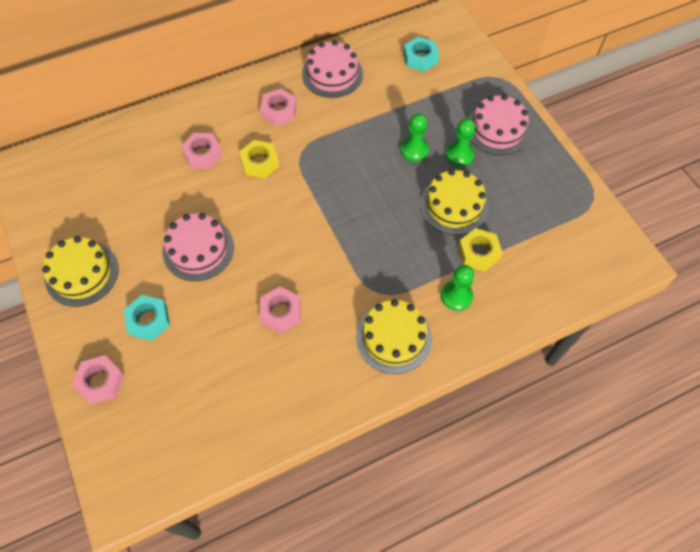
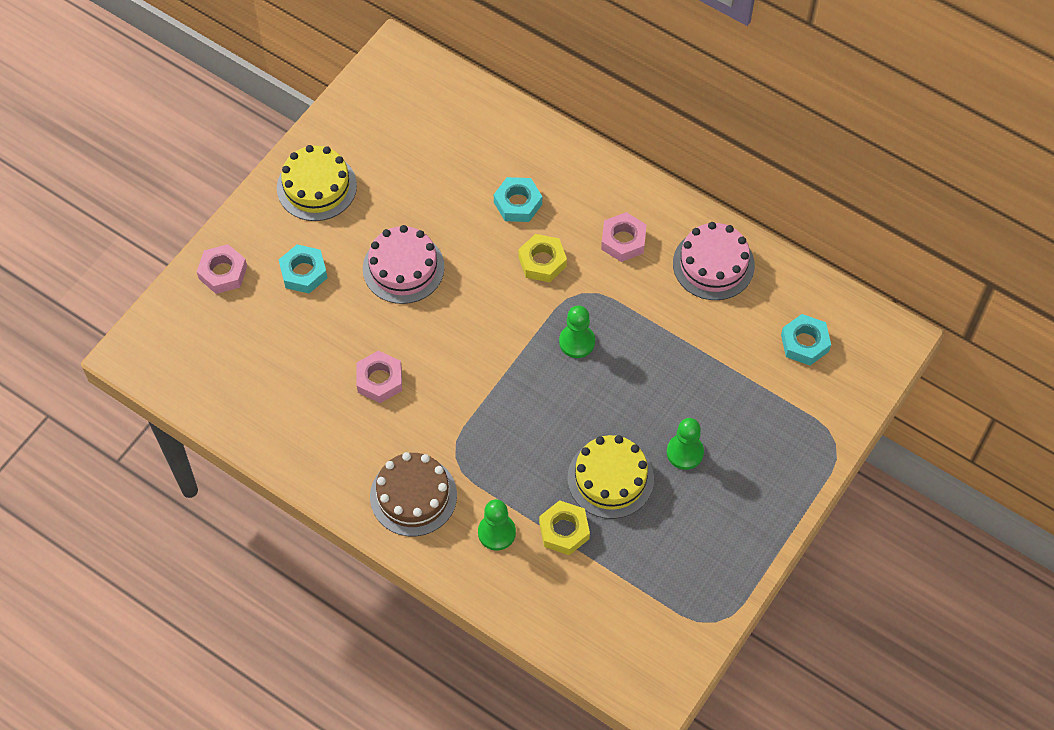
camera: 60 degrees right, 0 degrees up
pink nut [181,133,223,169] -> turquoise nut [494,177,542,222]
yellow cake [356,299,432,374] -> brown cake [370,452,457,536]
green pawn [400,113,429,162] -> green pawn moved to [559,305,595,358]
pink cake [468,94,530,155] -> none

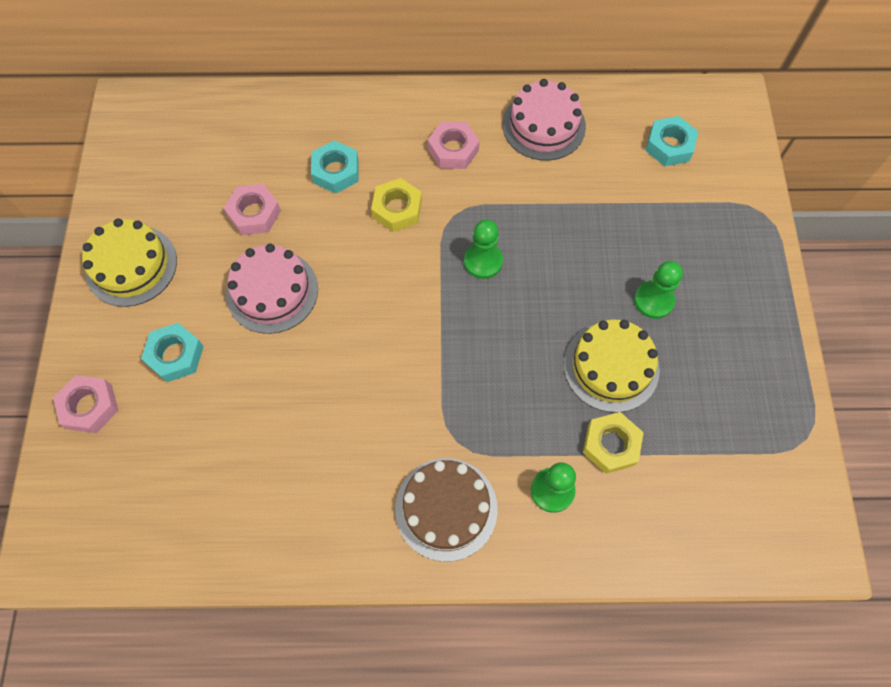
camera: 35 degrees left, 5 degrees up
pink nut [356,350,402,403] -> pink nut moved to [224,184,281,235]

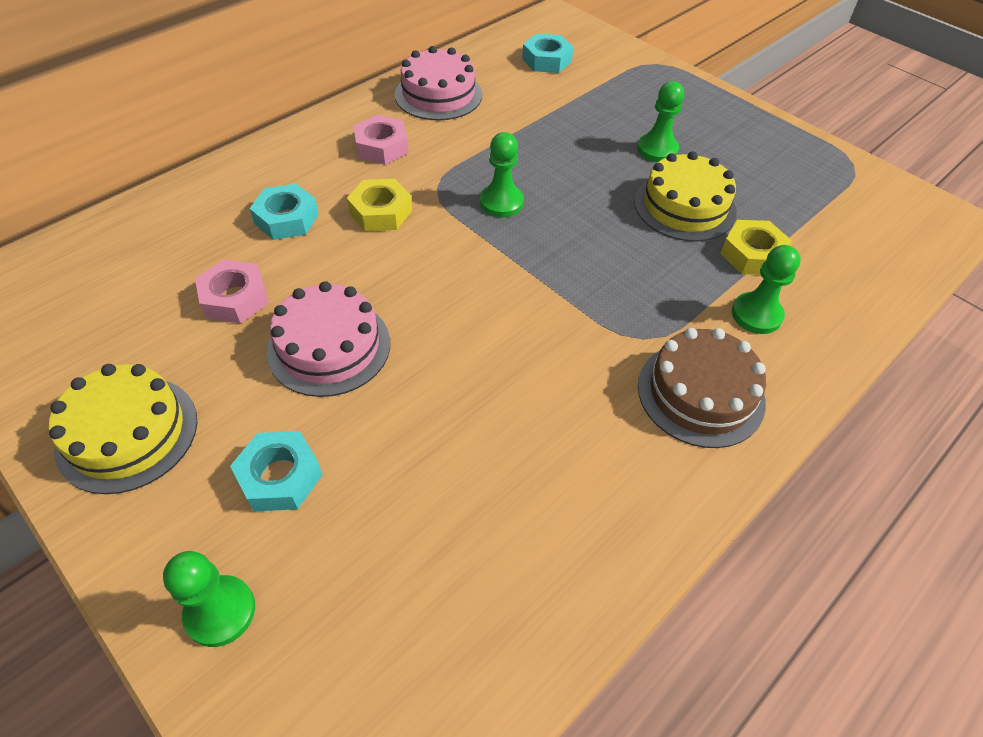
camera: 45 degrees left, 15 degrees down
pink nut [53,375,119,433] -> green pawn [163,551,255,647]

